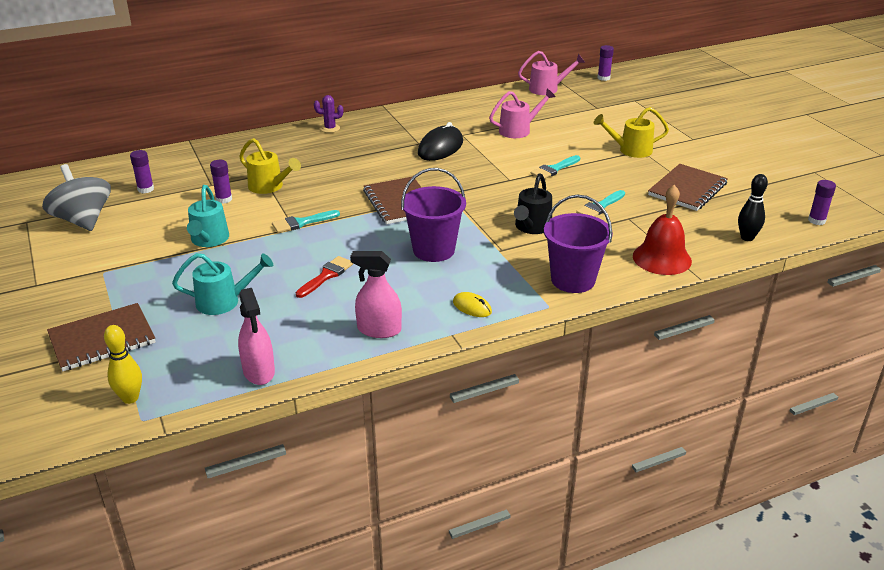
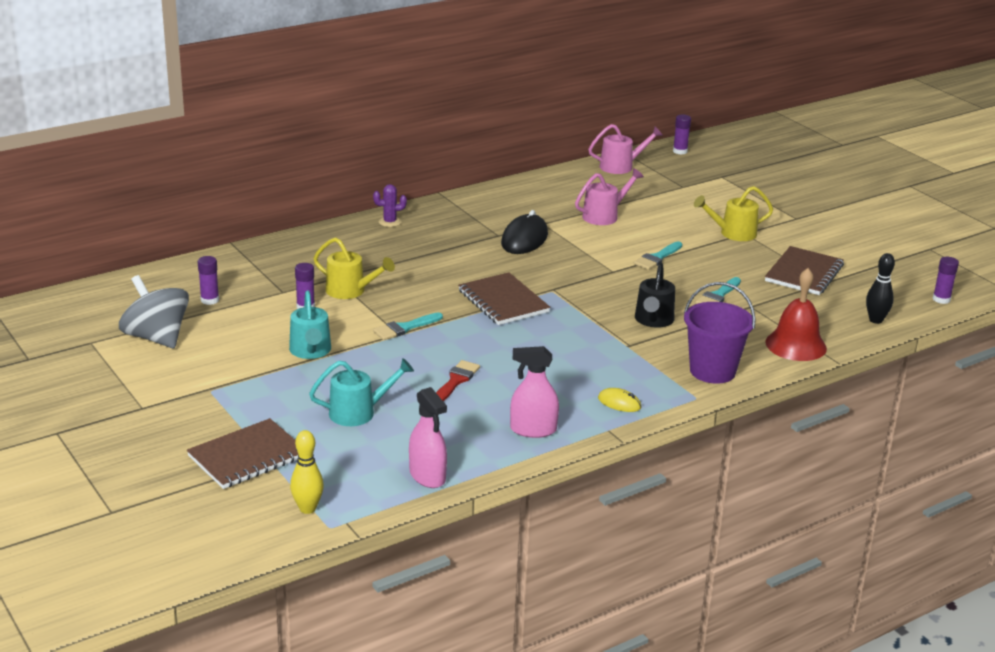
camera: 10 degrees left, 5 degrees down
purple bucket [401,168,466,262] -> none

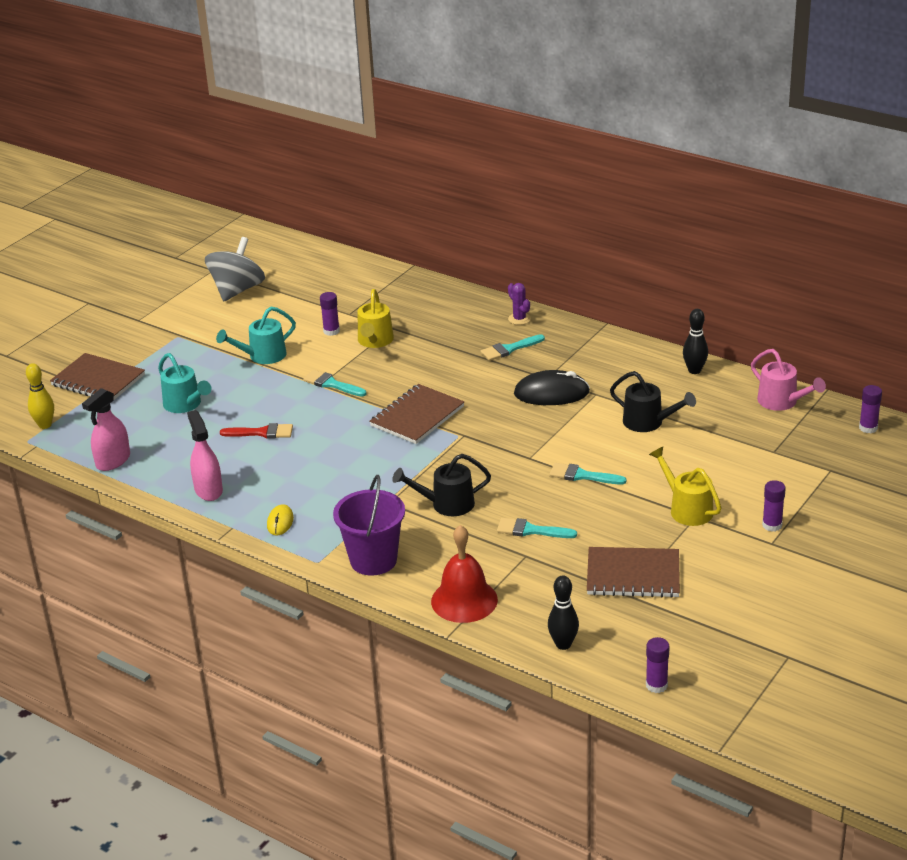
camera: 70 degrees right, 5 degrees up
purple glue stick [198,256,219,305] -> purple glue stick moved to [762,480,786,532]
pink watering can [575,168,644,225] -> black watering can [610,371,696,432]
none -> turquoise brush [480,334,545,361]
none -> black bowling pin [683,309,708,374]

